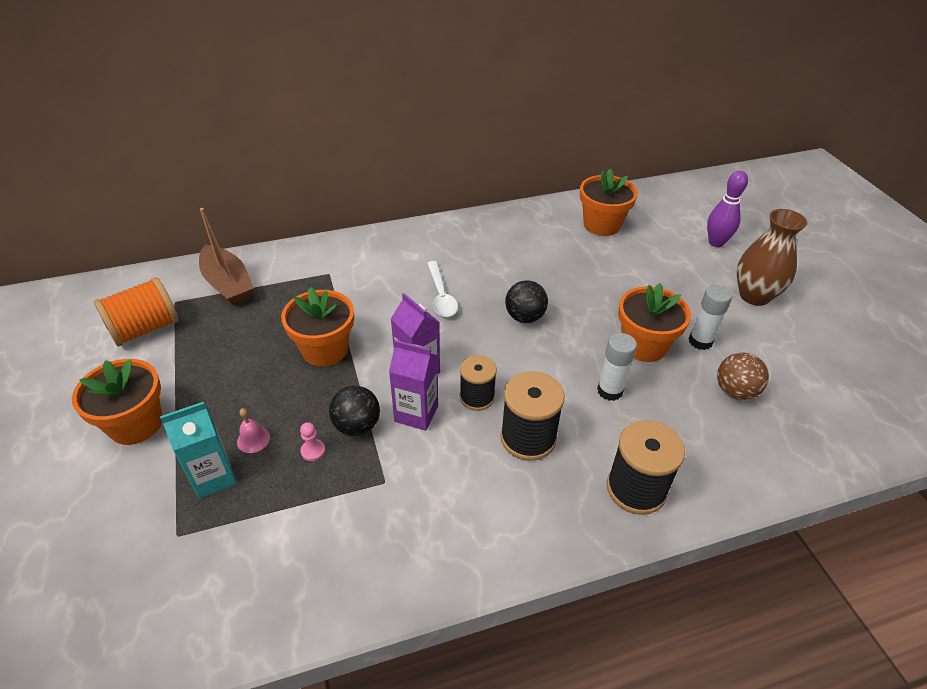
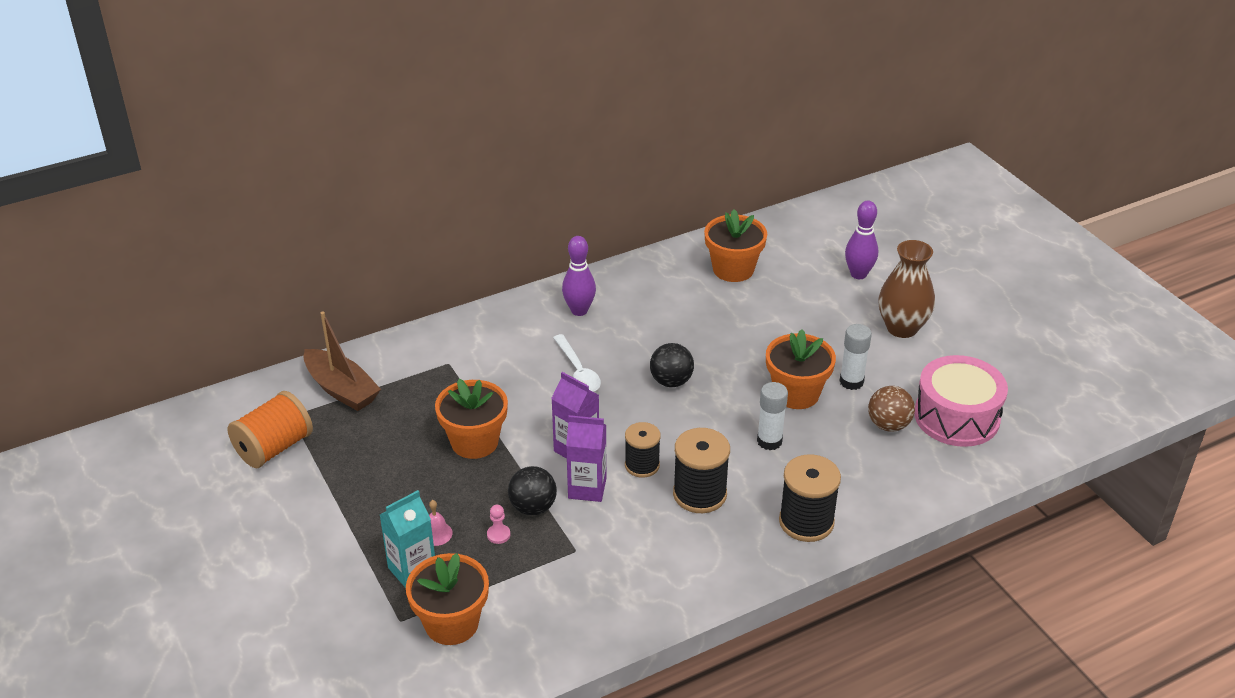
camera: 10 degrees left, 5 degrees down
orange flower pot [72,359,162,445] -> orange flower pot moved to [406,553,489,645]
none -> purple bowling pin [562,236,596,316]
none -> pink drum [914,355,1008,447]

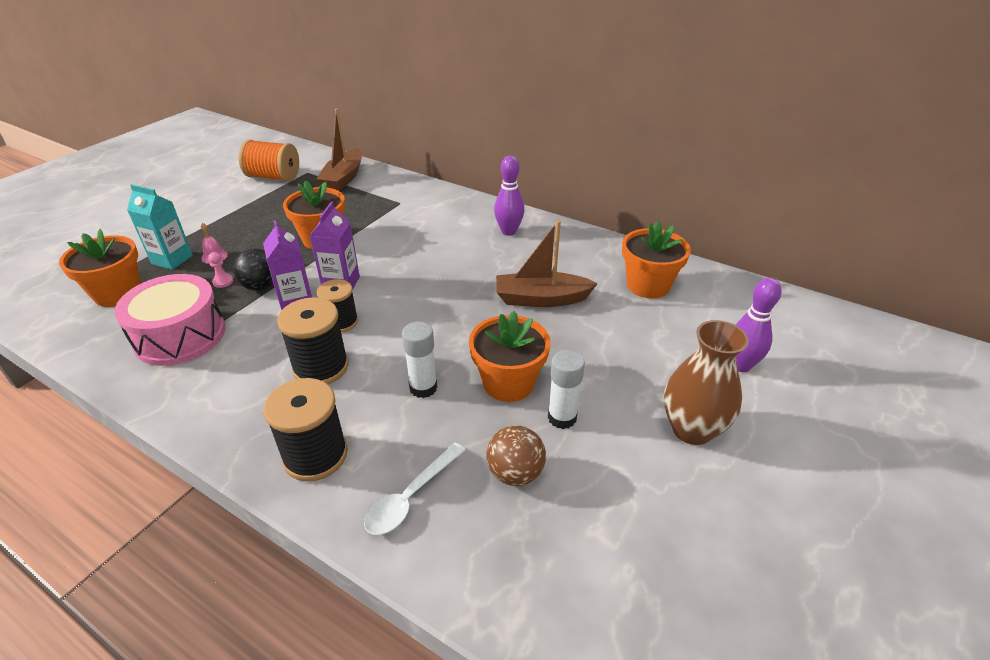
camera: 60 degrees right, 0 degrees up
white spoon [553,334,601,392] -> white spoon moved to [364,442,465,535]
black ball [650,343,694,387] -> none
pink drum [914,355,1008,447] -> pink drum moved to [114,274,226,366]
none -> brown boat [496,220,598,307]

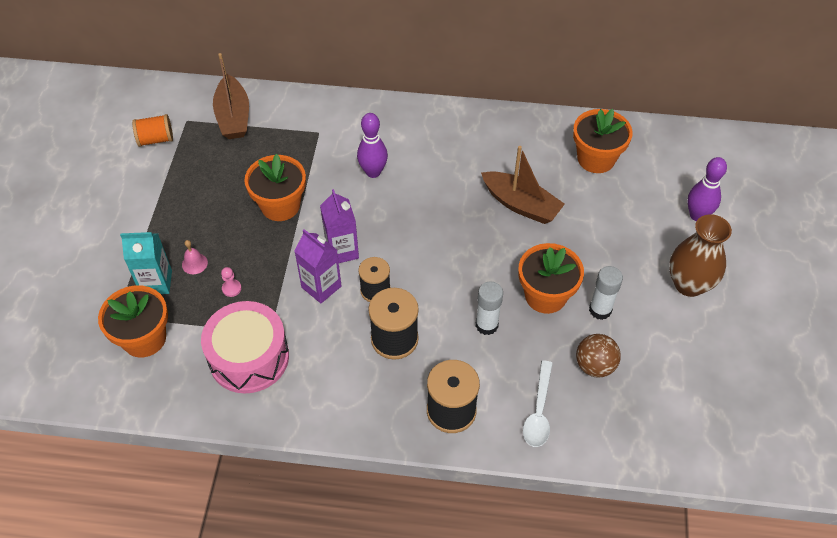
camera: 25 degrees left, 15 degrees up
black ball [233,248,273,291] -> none
orange spool [239,140,299,181] -> orange spool [132,114,173,147], size x0.66
purple bowling pin [494,156,525,236] -> purple bowling pin moved to [357,113,388,178]
brown boat [496,220,598,307] -> brown boat turned 120 degrees counterclockwise [481,146,565,224]

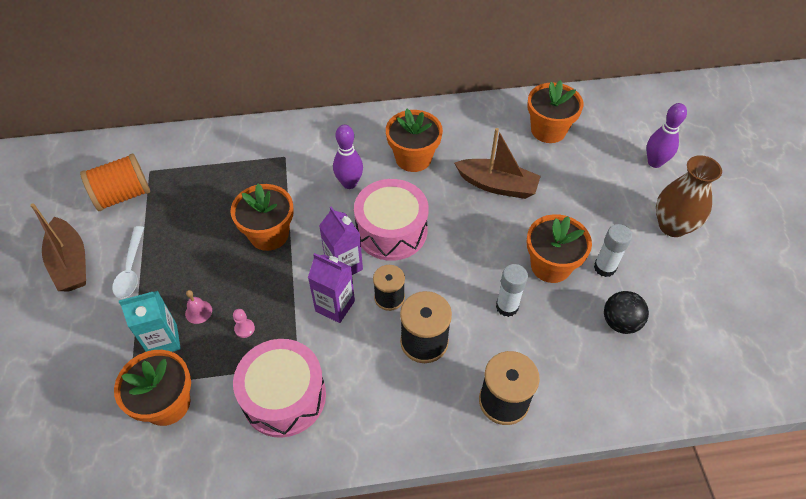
camera: 15 degrees left, 0 degrees up
orange spool [132,114,173,147] -> orange spool [80,154,150,211], size x1.51
brown boat [213,53,249,139] -> brown boat moved to [30,203,86,291]
white spoon [523,360,553,447] -> white spoon moved to [112,226,144,299]
brown ball [576,334,621,378] -> black ball [604,291,649,334]
none -> pink drum [354,179,429,261]
none -> orange flower pot [386,109,443,172]

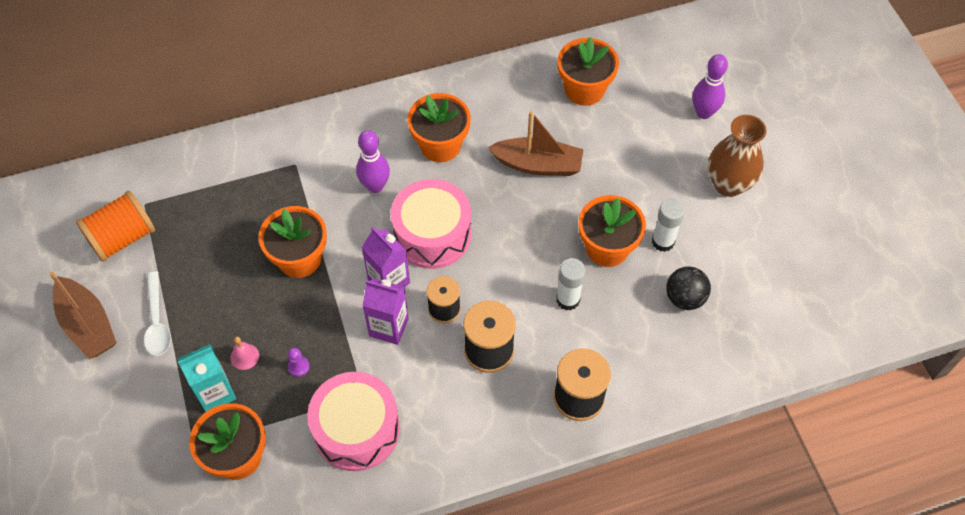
camera: 10 degrees left, 5 degrees up
pink pawn [233,309,255,338] -> purple pawn [288,348,309,377]

